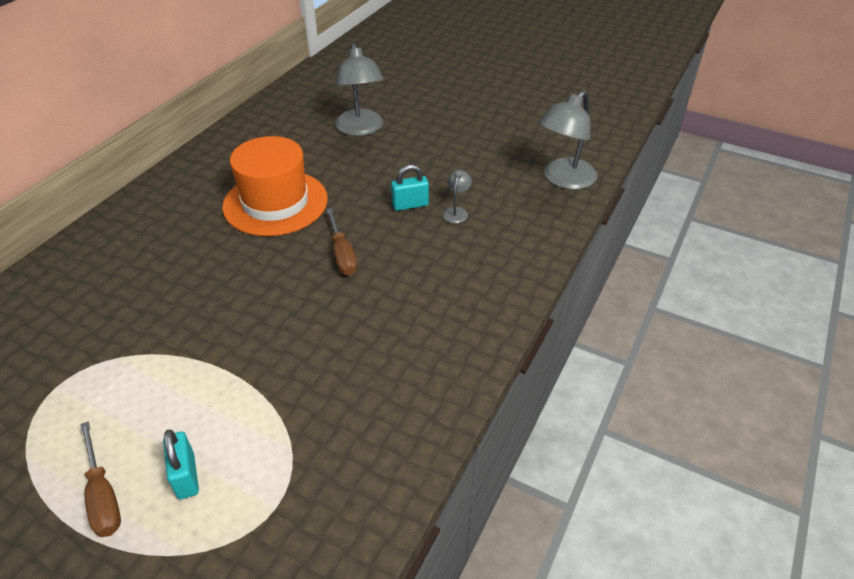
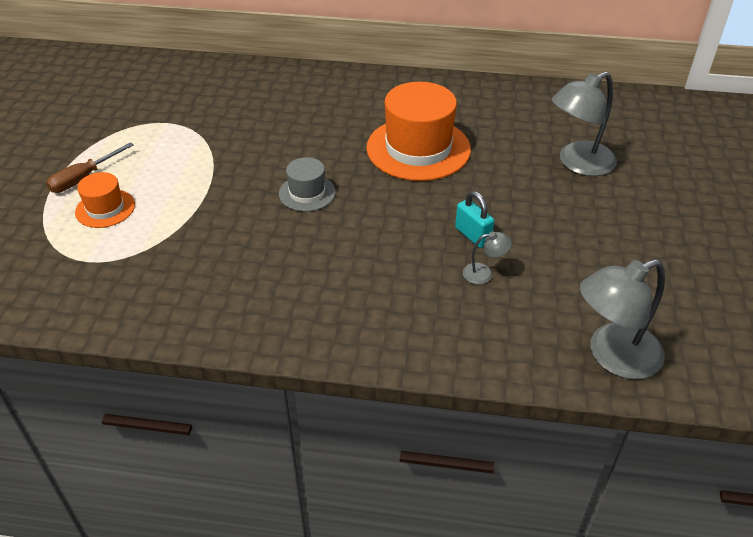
camera: 70 degrees right, 0 degrees up
turquoise padlock [163,429,199,500] -> orange hat [75,172,135,228]
brown screwdriver [326,208,357,275] -> none
grey lamp [539,90,597,190] -> grey lamp turned 45 degrees counterclockwise [580,259,665,379]
none -> grey hat [279,157,336,212]

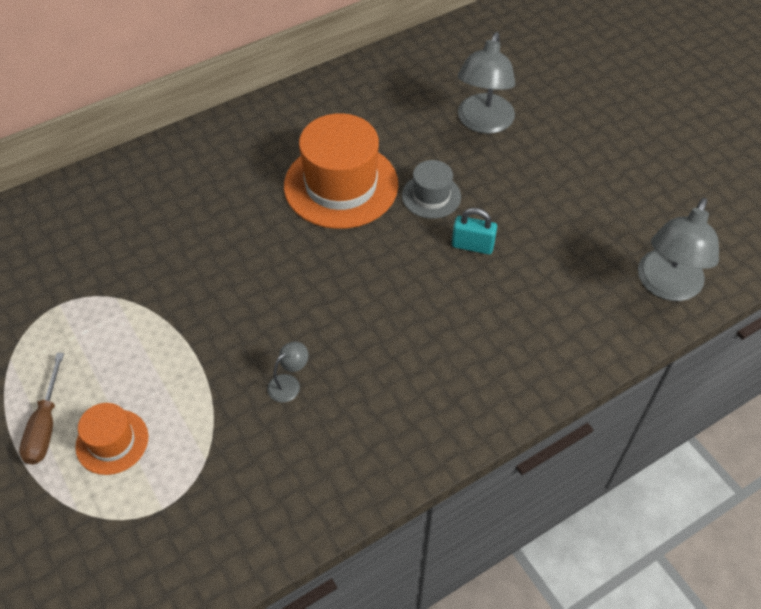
camera: 40 degrees left, 10 degrees up
grey hat [279,157,336,212] -> grey hat moved to [402,160,461,219]
grey lamp [463,232,512,284] -> grey lamp moved to [267,341,308,402]

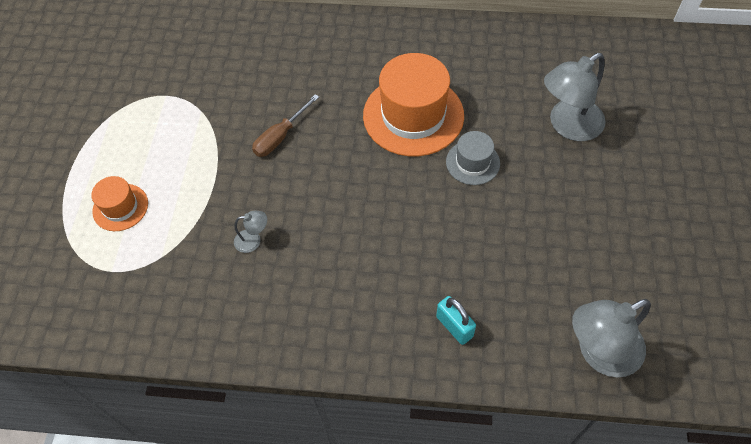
camera: 40 degrees right, 5 degrees up
brown screwdriver [19,353,64,465] -> brown screwdriver moved to [252,94,319,157]
turquoise padlock [452,208,497,254] -> turquoise padlock moved to [436,296,476,345]

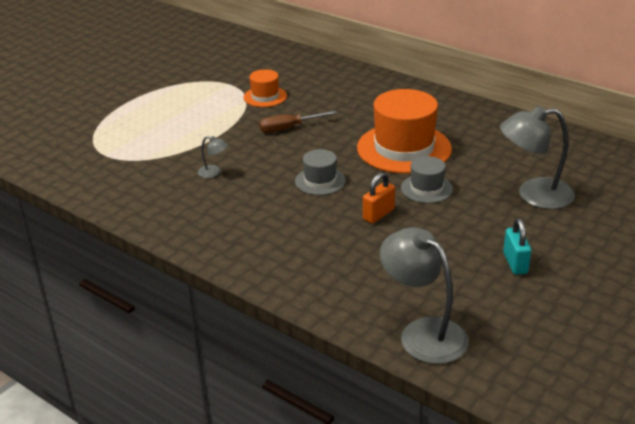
camera: 30 degrees right, 25 degrees down
orange hat [91,176,148,231] -> orange hat moved to [244,69,287,107]
turquoise padlock [436,296,476,345] -> turquoise padlock moved to [503,218,531,275]
grey lamp [572,299,651,377] -> grey lamp turned 45 degrees clockwise [380,227,469,364]
none -> grey hat [295,149,346,195]
none -> orange padlock [363,172,395,224]

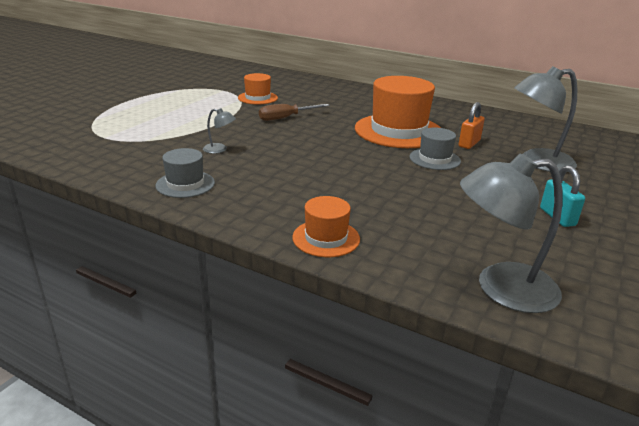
camera: 10 degrees left, 5 degrees down
grey hat [295,149,346,195] -> grey hat moved to [155,148,215,198]
orange padlock [363,172,395,224] -> orange padlock moved to [459,102,485,149]
grey lamp [380,227,469,364] -> grey lamp turned 45 degrees counterclockwise [460,154,563,313]
none -> orange hat [292,196,360,257]

